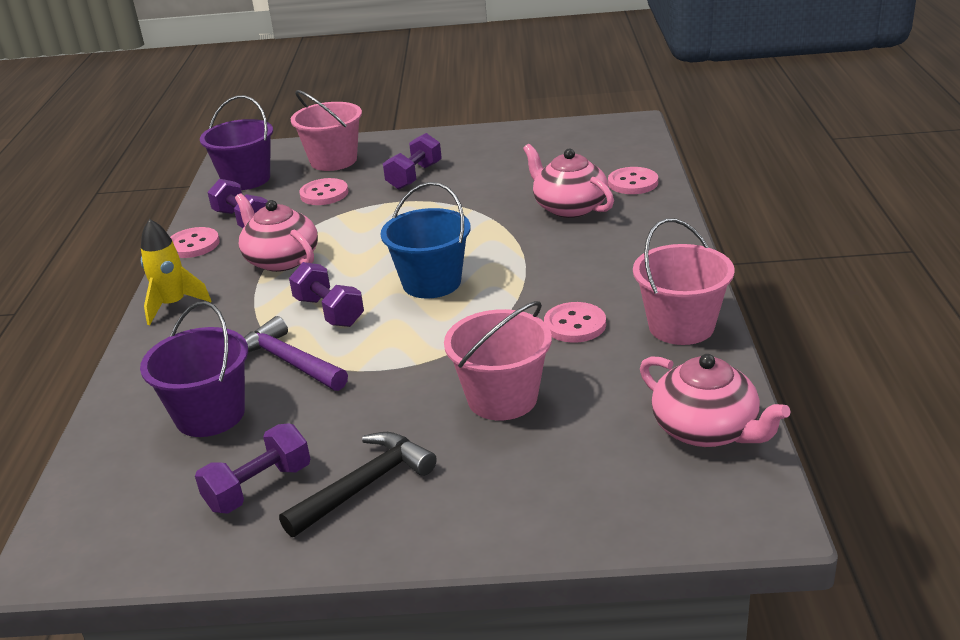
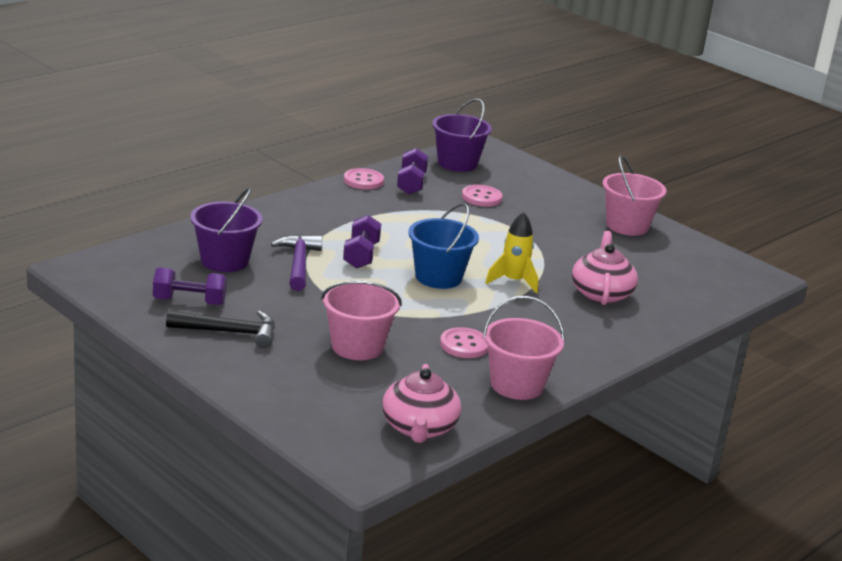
camera: 40 degrees right, 5 degrees down
yellow rocket [141,219,211,325] -> yellow rocket moved to [485,212,538,294]
pink teapot [235,193,318,272] -> none
pink bucket [291,90,362,171] -> pink bucket moved to [602,155,667,236]
purple dumbbell [383,133,442,189] -> none
pink button [608,167,658,194] -> none

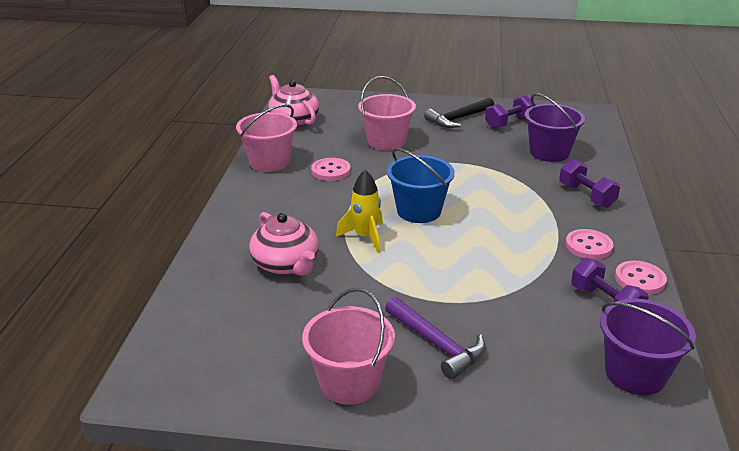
camera: 145 degrees right, 5 degrees up
purple hammer [271,235,322,291] -> purple hammer moved to [385,297,486,379]
purple dumbbell [343,215,381,269] -> purple dumbbell moved to [559,159,620,208]
pink button [462,185,502,207] -> pink button moved to [565,229,613,260]

